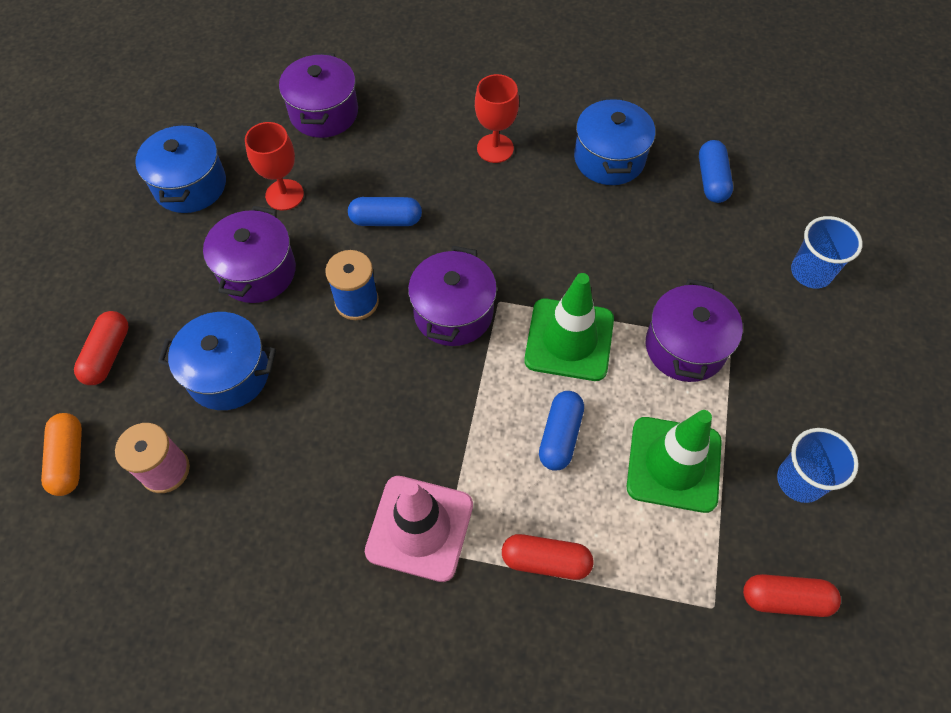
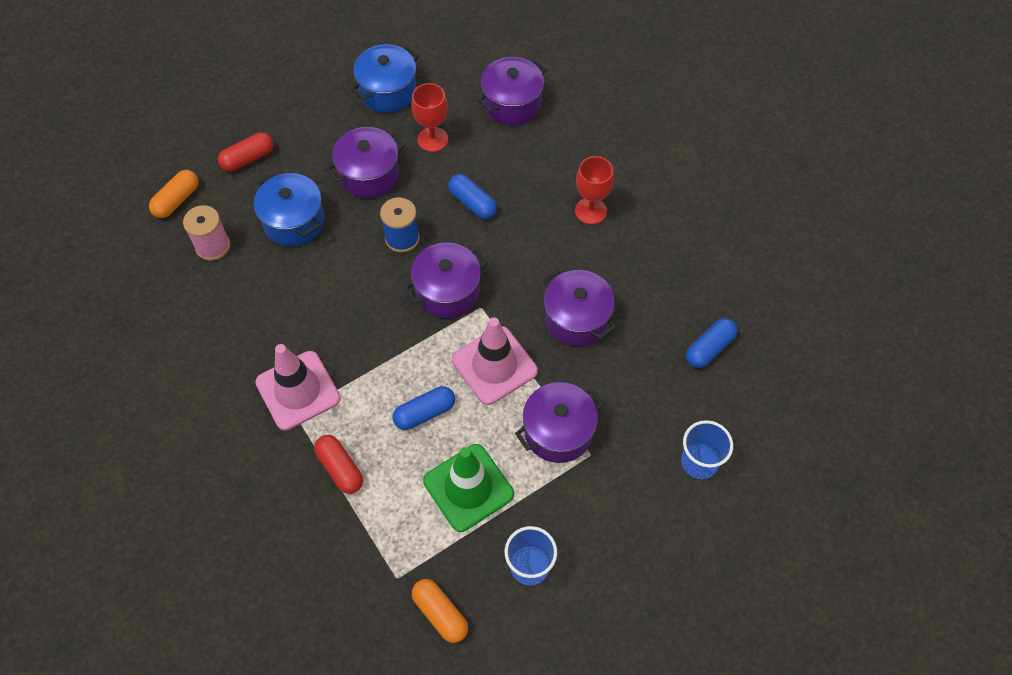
camera: 45 degrees right, 0 degrees up
green traffic cone [524,273,614,381] -> pink traffic cone [452,317,538,405]
blue pot [574,97,655,185] -> none
red capsule [743,574,841,617] -> orange capsule [412,579,468,643]
none -> purple pot [543,269,616,346]

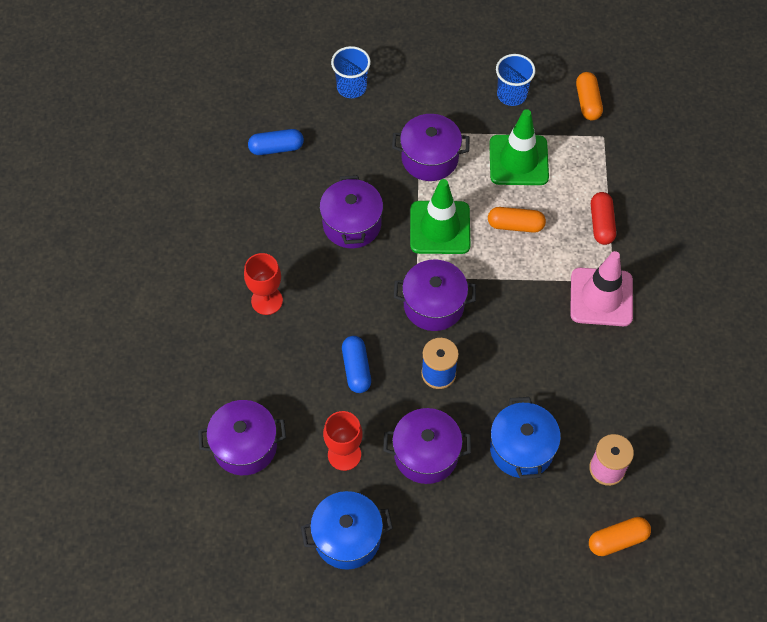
camera: 145 degrees left, 0 degrees up
red capsule [218,132,273,171] -> none
blue capsule [393,386,455,430] -> orange capsule [488,207,546,233]
pink traffic cone [452,317,538,405] -> green traffic cone [410,179,471,254]

